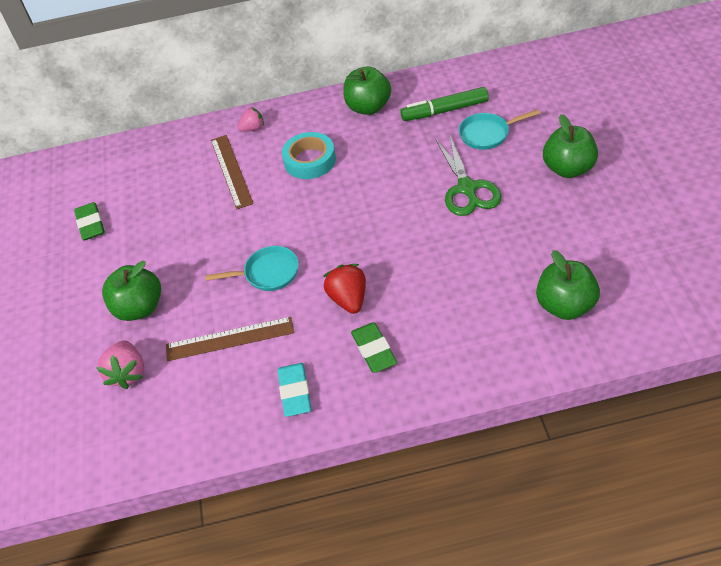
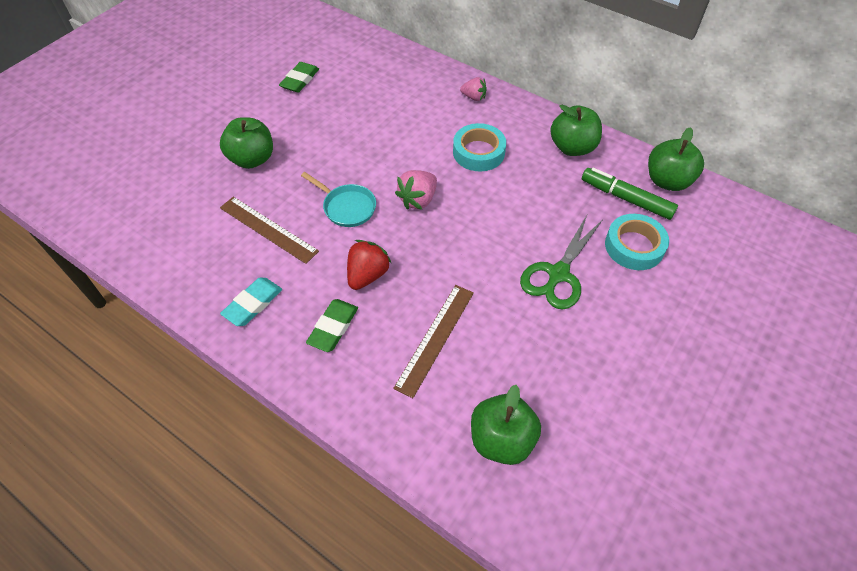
camera: 40 degrees right, 5 degrees up
pink strawberry [97,340,144,389] -> pink strawberry moved to [395,170,437,210]
brown ruler [211,135,254,209] -> brown ruler moved to [393,285,474,398]
turquoise pan [459,109,540,150] -> turquoise tape [605,214,669,270]
green apple [543,114,598,178] -> green apple moved to [648,127,704,191]

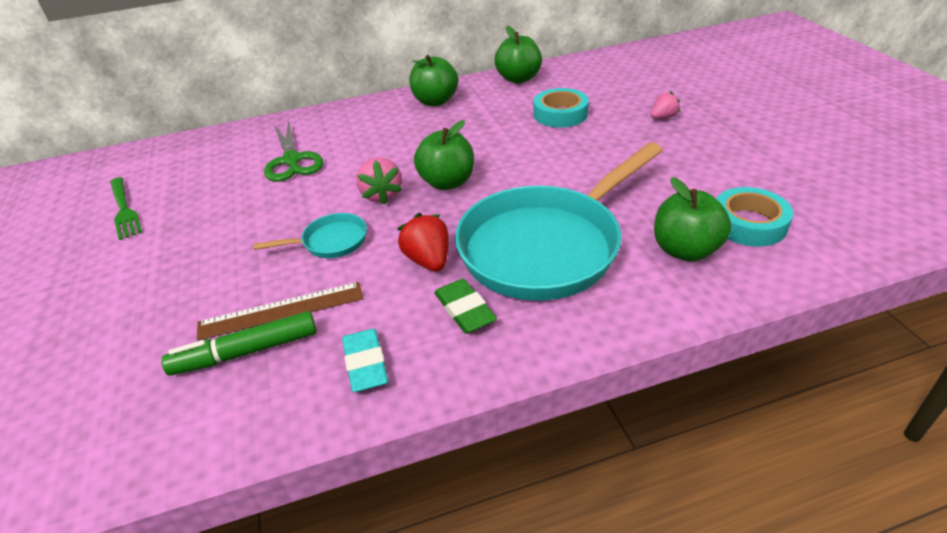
camera: 50 degrees left, 15 degrees down
green apple [220,117,273,169] -> green apple moved to [414,120,474,190]
green eraser [279,62,319,93] -> green fork [110,177,142,240]
brown ruler [393,285,474,398] -> turquoise pan [455,142,663,301]
turquoise tape [453,123,506,171] -> turquoise tape moved to [717,187,793,247]
pink strawberry [460,77,487,101] -> pink strawberry moved to [651,91,680,119]
green scissors [520,215,602,310] -> green scissors moved to [264,121,323,182]
green marker [582,168,678,220] -> green marker moved to [161,311,317,376]

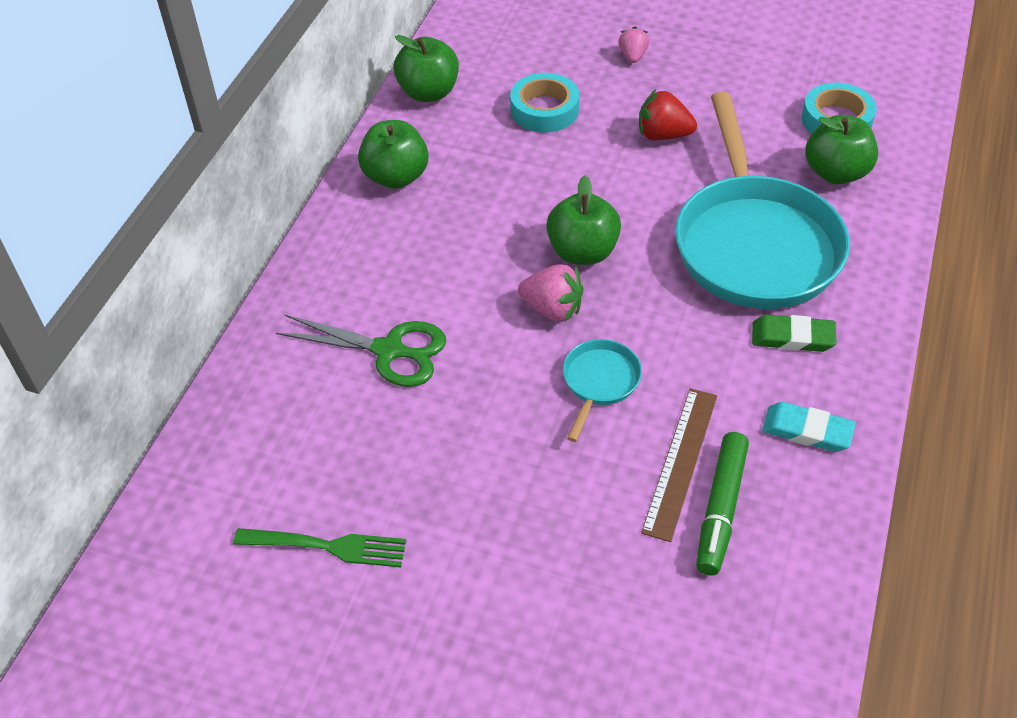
camera: 55 degrees left, 10 degrees up
red strawberry [397,213,449,271] -> red strawberry moved to [639,89,697,141]

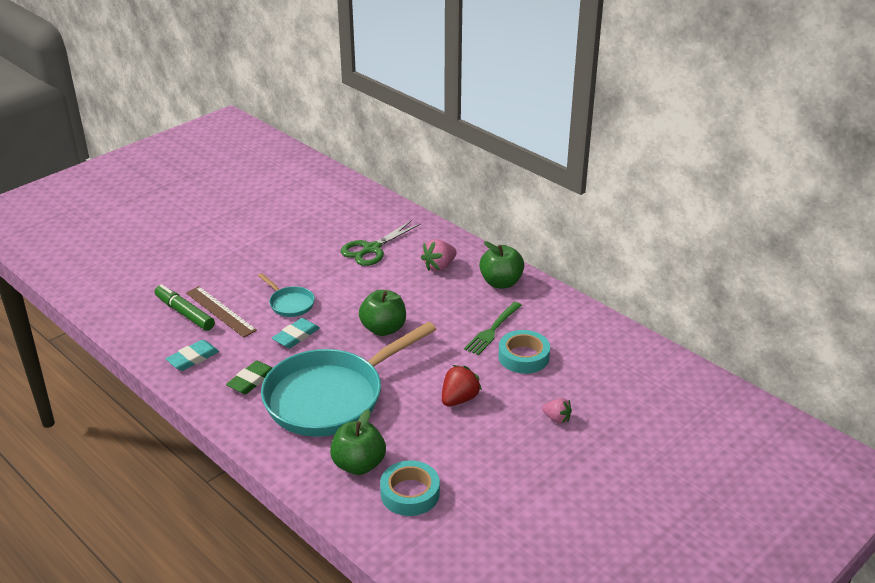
camera: 115 degrees right, 15 degrees down
green fork [233,528,406,567] -> green fork moved to [464,302,522,355]
green apple [394,35,459,102] -> none
pink strawberry [518,264,583,322] -> pink strawberry moved to [421,239,457,271]
turquoise pan [675,92,850,309] -> turquoise pan turned 60 degrees counterclockwise [261,322,436,437]
none -> turquoise eraser [272,318,320,348]

